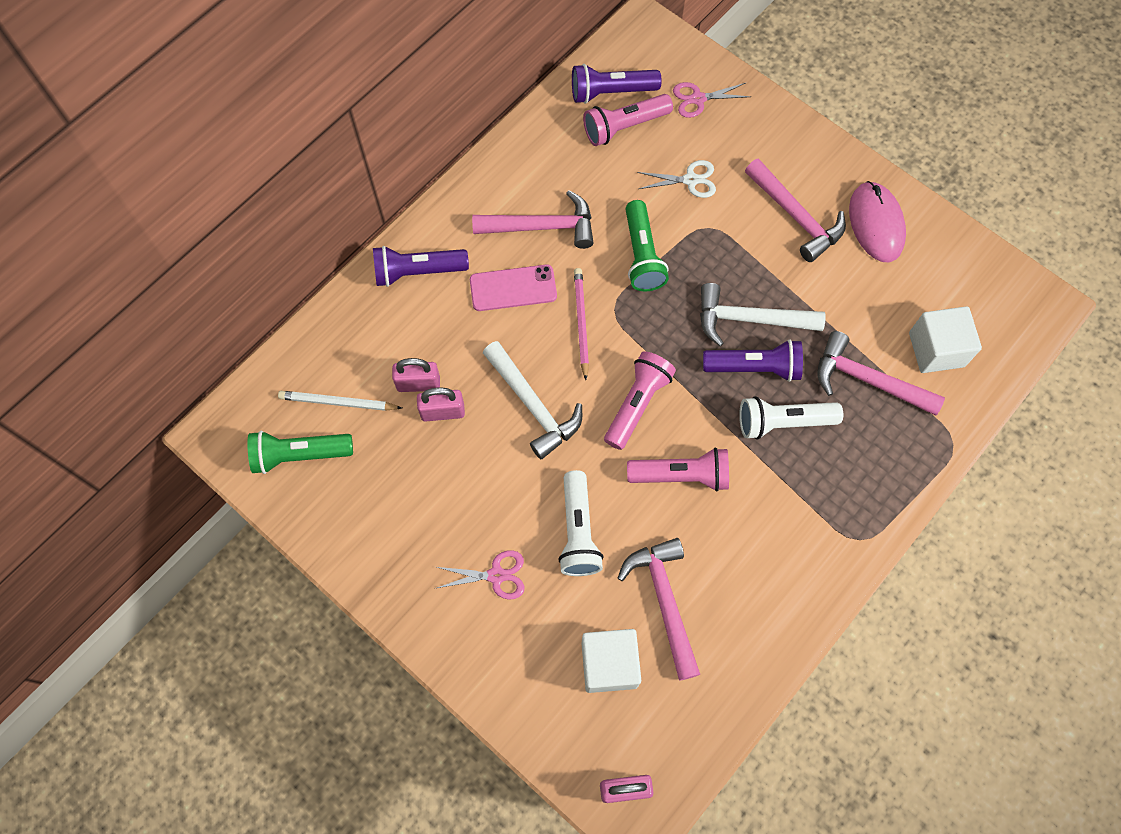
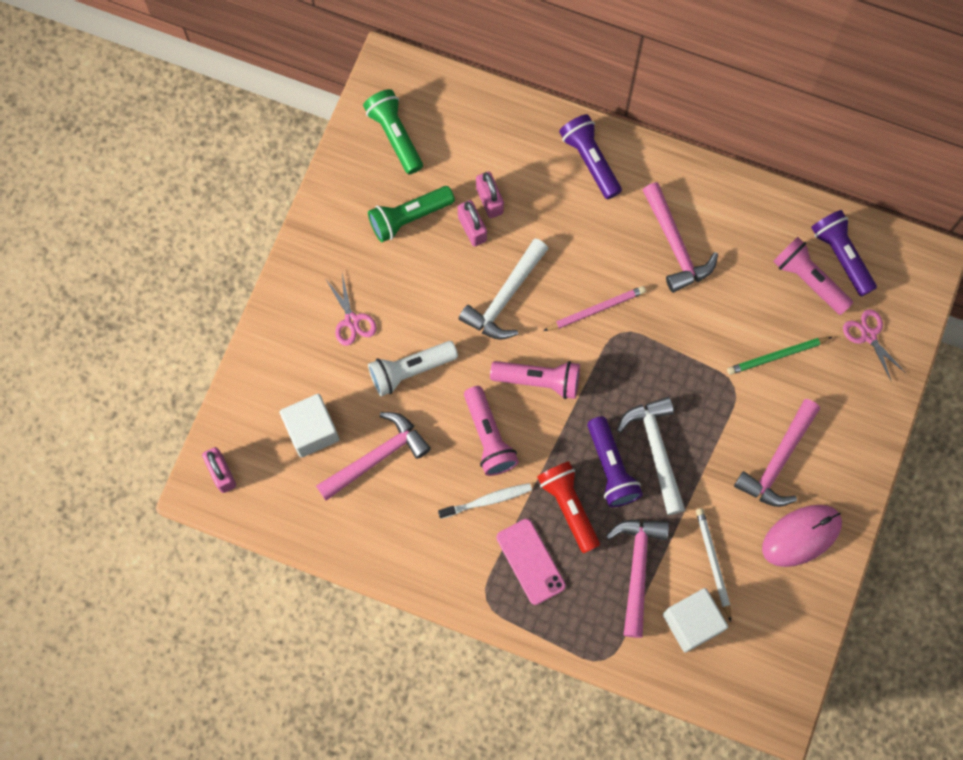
camera: 70 degrees right, 5 degrees up
white pencil [278,391,402,411] -> white pencil moved to [696,508,731,622]
pink phone [470,264,557,311] -> pink phone moved to [496,519,566,605]
green flashlight [626,200,669,291] -> green flashlight moved to [368,186,455,242]
white scissors [637,160,716,198] -> green pencil [727,337,832,375]
white flashlight [739,396,843,439] -> red flashlight [537,461,600,553]
none -> white toothbrush [438,483,532,519]

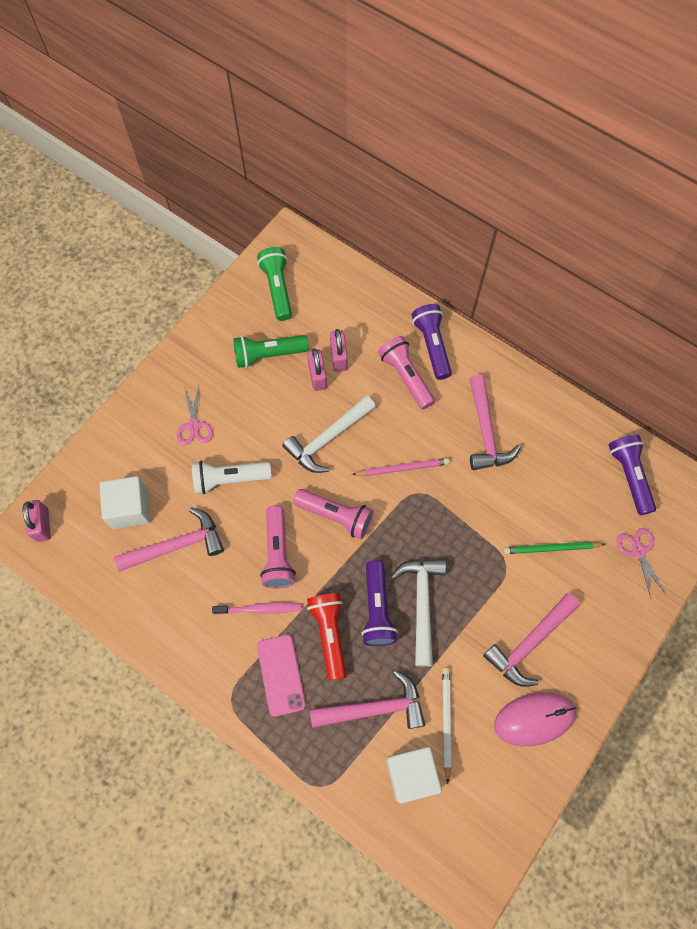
camera: 15 degrees right, 5 degrees down
white toothbrush [438,483,532,519] -> pink toothbrush [212,602,301,615]
pink hammer [606,519,669,638] -> pink hammer turned 60 degrees clockwise [310,670,425,729]
pink flashlight [773,237,853,315] -> pink flashlight moved to [378,336,435,409]

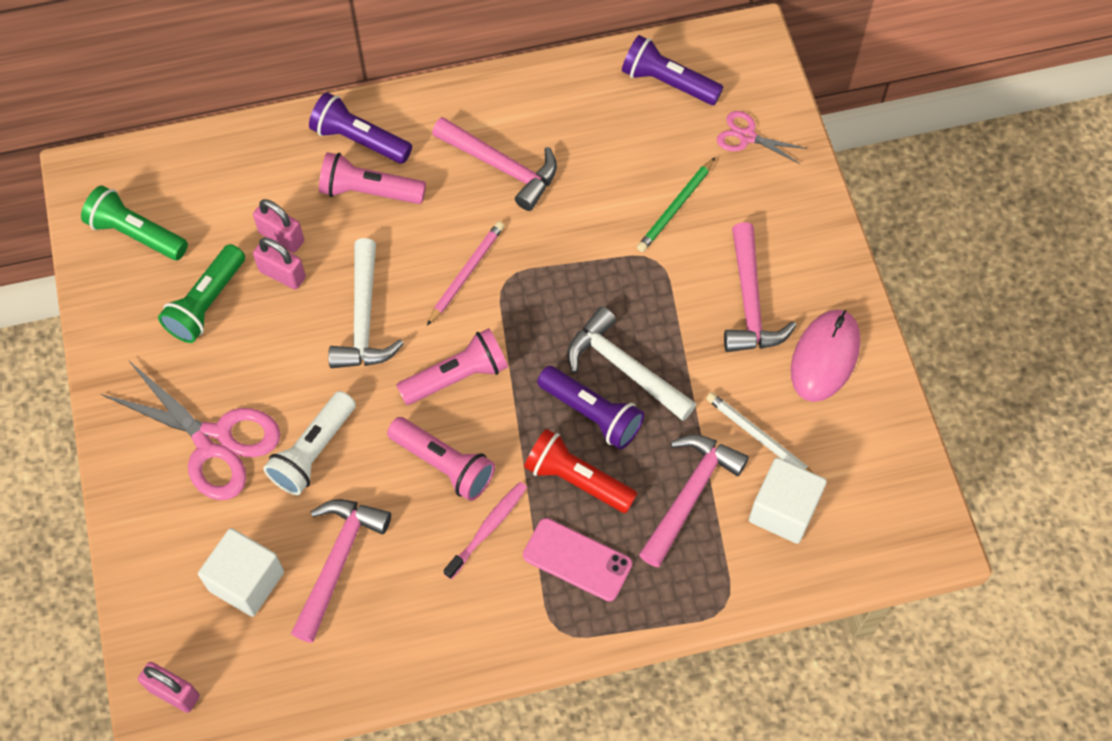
camera: 50 degrees left, 5 degrees down
pink scissors [176,386,213,445] -> pink scissors [101,360,281,500], size x1.93

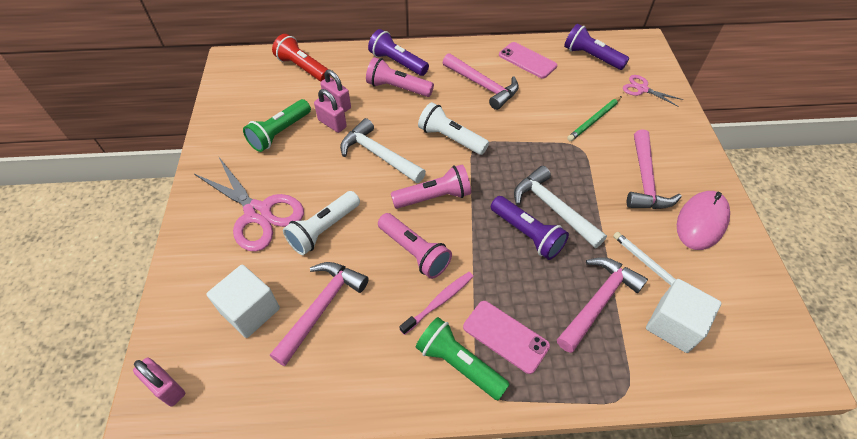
camera: 10 degrees right, 10 degrees down
green flashlight [81,185,188,260] -> green flashlight moved to [416,317,510,400]
white hammer [328,238,404,368] -> white hammer turned 120 degrees clockwise [340,118,426,183]
pink pencil [427,221,504,325] -> white flashlight [418,102,489,155]
red flashlight [524,429,638,513] -> red flashlight moved to [272,34,330,82]
none -> pink phone [499,42,557,79]

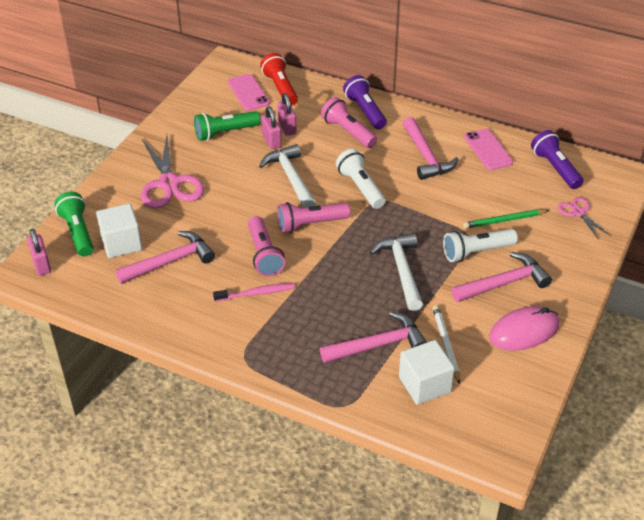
camera: 30 degrees right, 10 degrees down
white flashlight [283,191,360,255] -> white flashlight moved to [443,229,518,262]
pink flashlight [391,165,471,209] -> pink flashlight turned 150 degrees clockwise [277,202,350,233]
green flashlight [416,317,510,400] -> green flashlight moved to [54,192,94,256]
pink phone [463,301,550,374] -> pink phone moved to [228,74,270,111]
purple flashlight [491,196,569,260] -> none
pink hammer [627,129,682,209] -> pink hammer turned 150 degrees counterclockwise [452,252,552,302]

